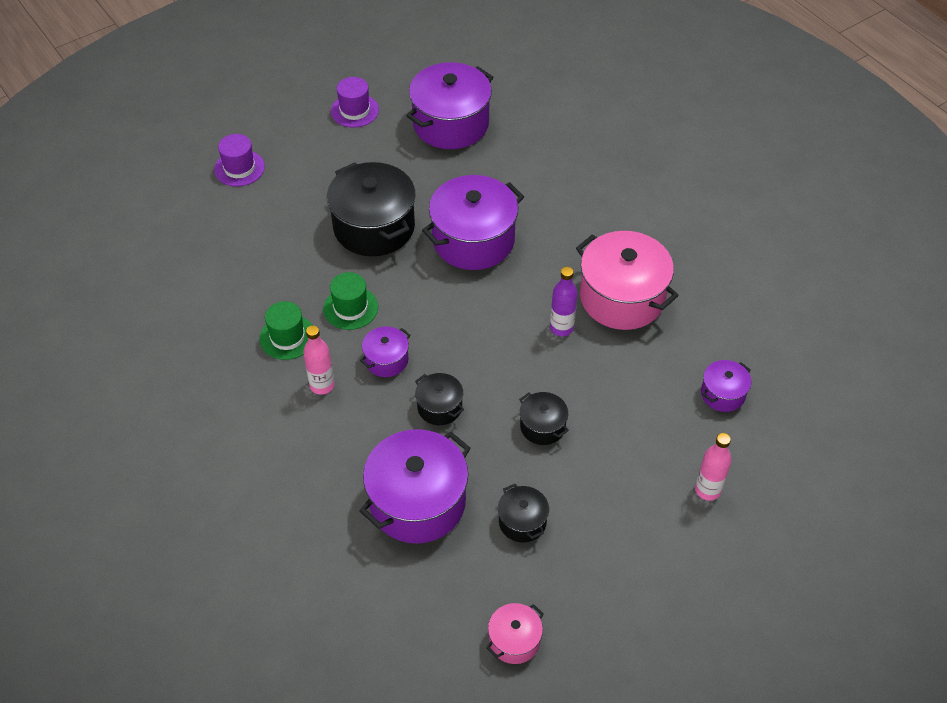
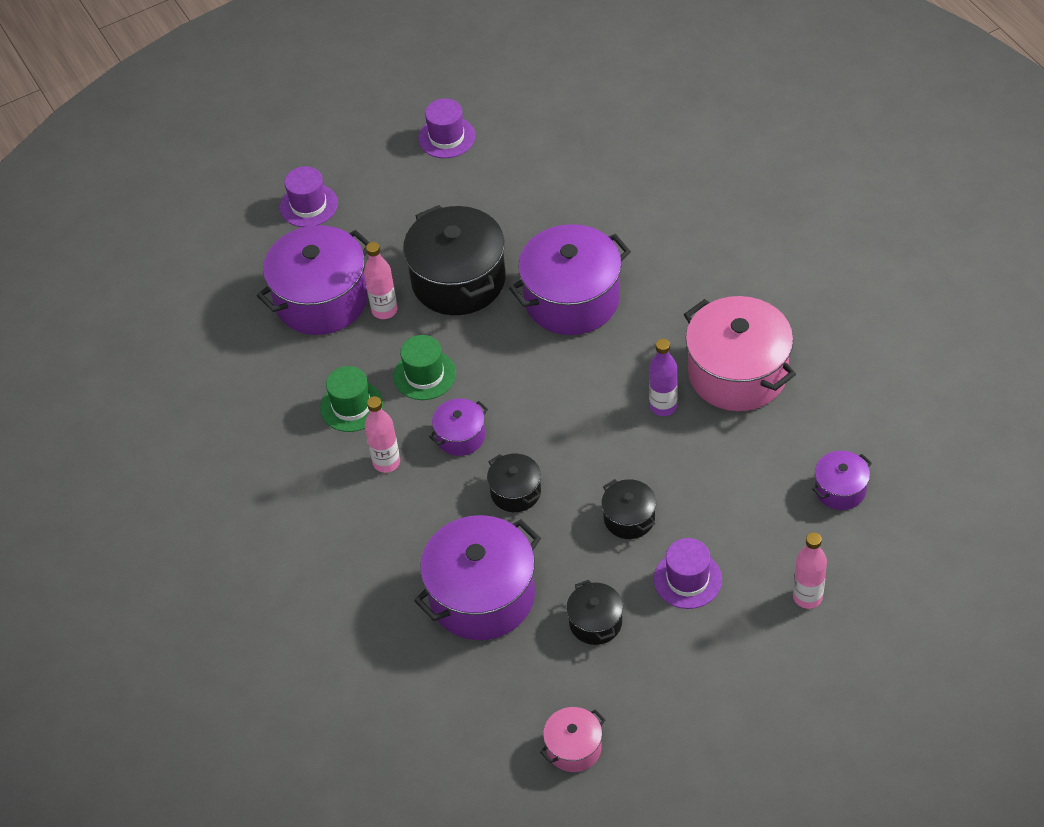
camera: 10 degrees right, 0 degrees up
purple pot [406,62,493,149] -> purple pot moved to [257,225,370,335]
none -> pink bottle [364,242,398,319]
none -> purple hat [654,538,722,609]

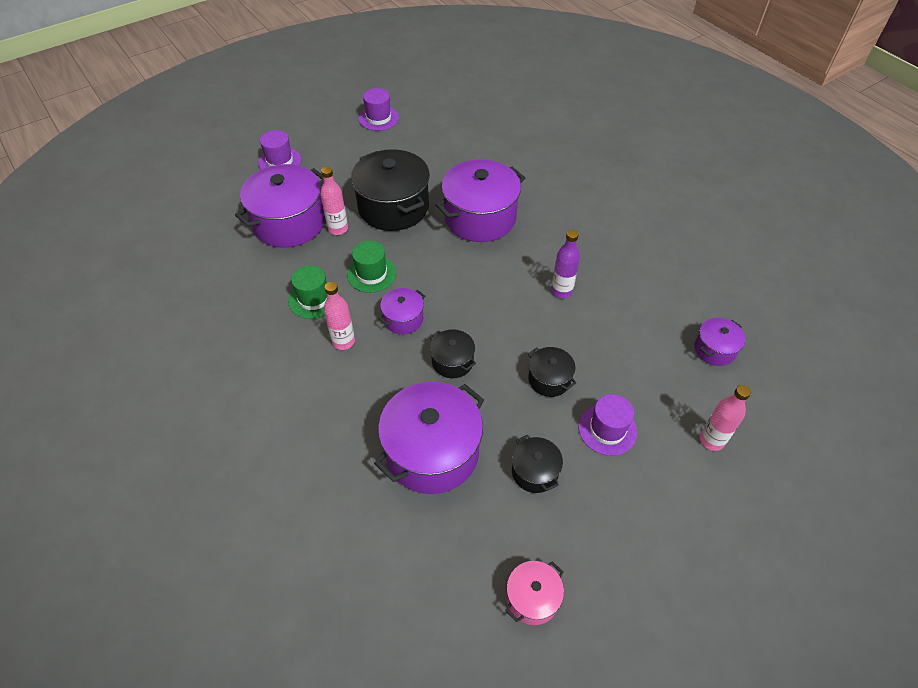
camera: 10 degrees left, 0 degrees up
pink pot [684,296,796,411] -> none

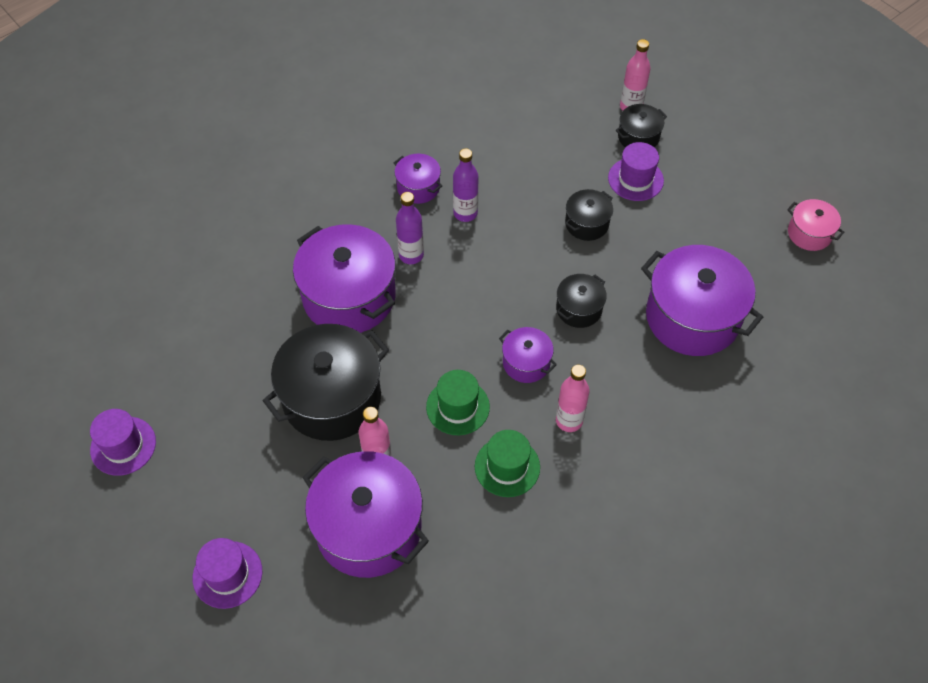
camera: 95 degrees left, 5 degrees up
black pot [512,435,563,493] -> black pot moved to [616,104,667,148]
purple pot [694,318,746,366] -> purple pot moved to [394,154,442,204]
none -> purple bottle [396,192,424,264]

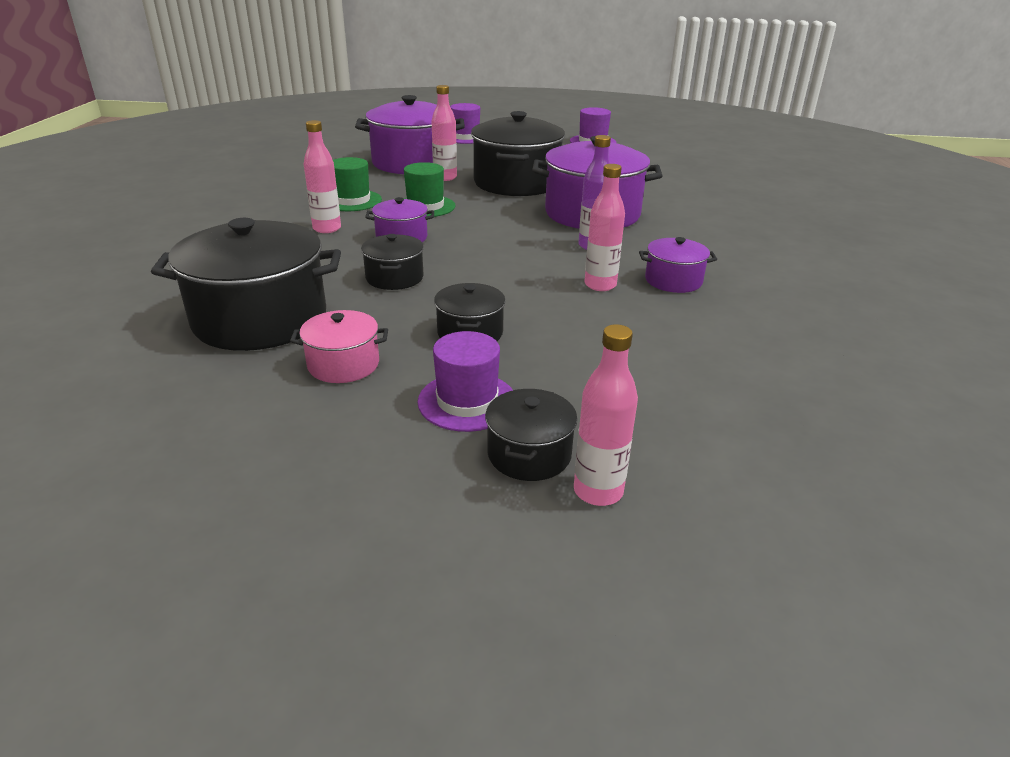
camera: 135 degrees right, 25 degrees down
purple bottle [453,148,479,222] -> pink bottle [584,164,625,291]
purple pot [641,245,763,356] -> black pot [151,218,341,351]
pink pot [787,199,844,251] -> pink pot moved to [290,310,388,383]

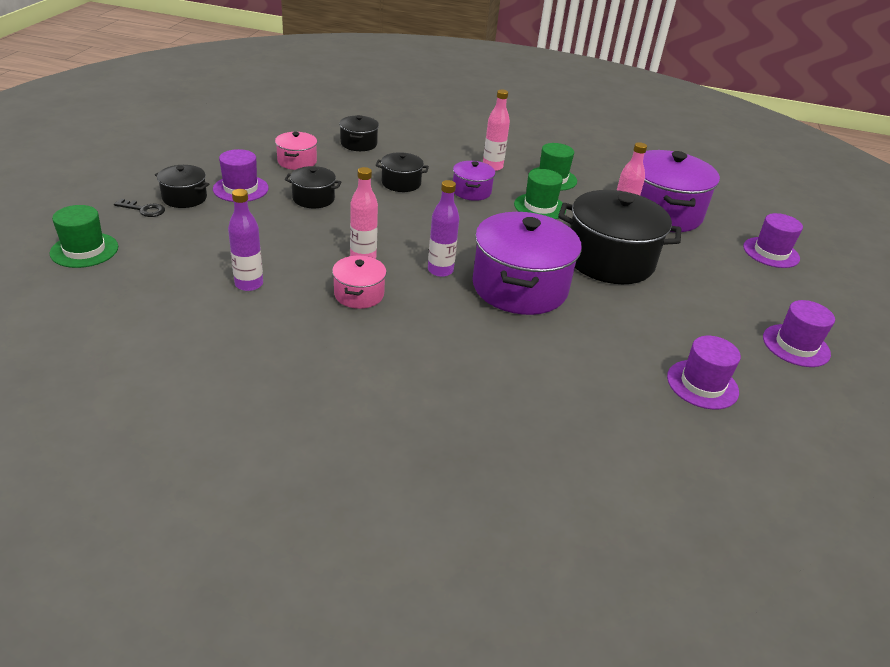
camera: 95 degrees right, 5 degrees up
black pot [151,218,341,351] -> black pot [339,115,379,151], size x0.49
pink bottle [574,324,638,506] -> black key [114,199,165,217]
purple pot [639,237,717,293] -> pink pot [332,256,386,309]
none -> green hat [50,205,118,268]
none -> purple bottle [228,189,263,291]
none -> purple hat [667,336,741,409]

